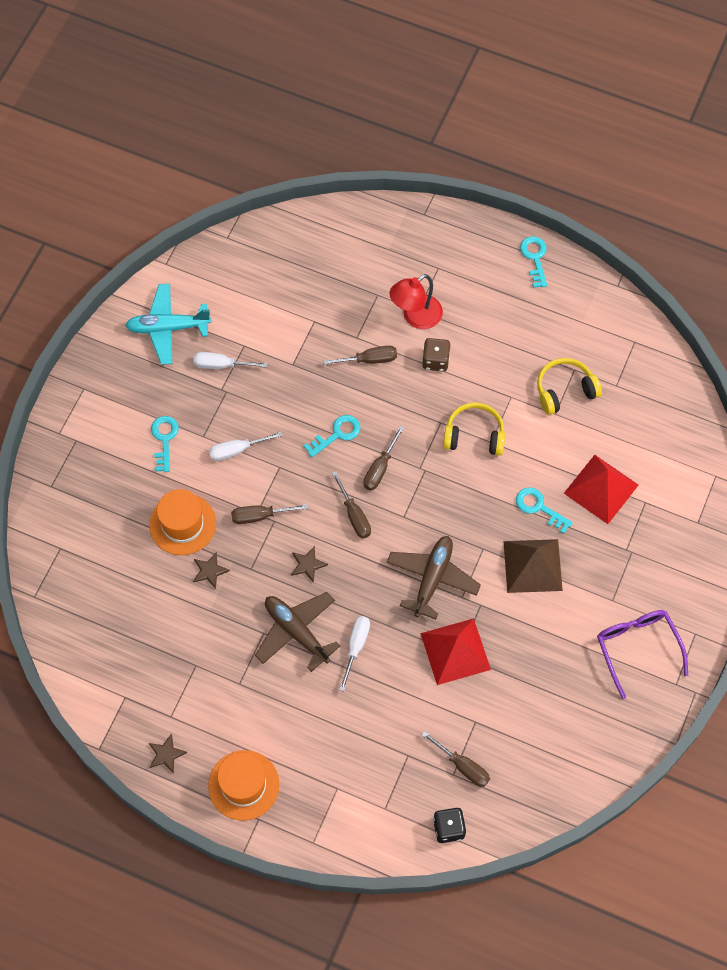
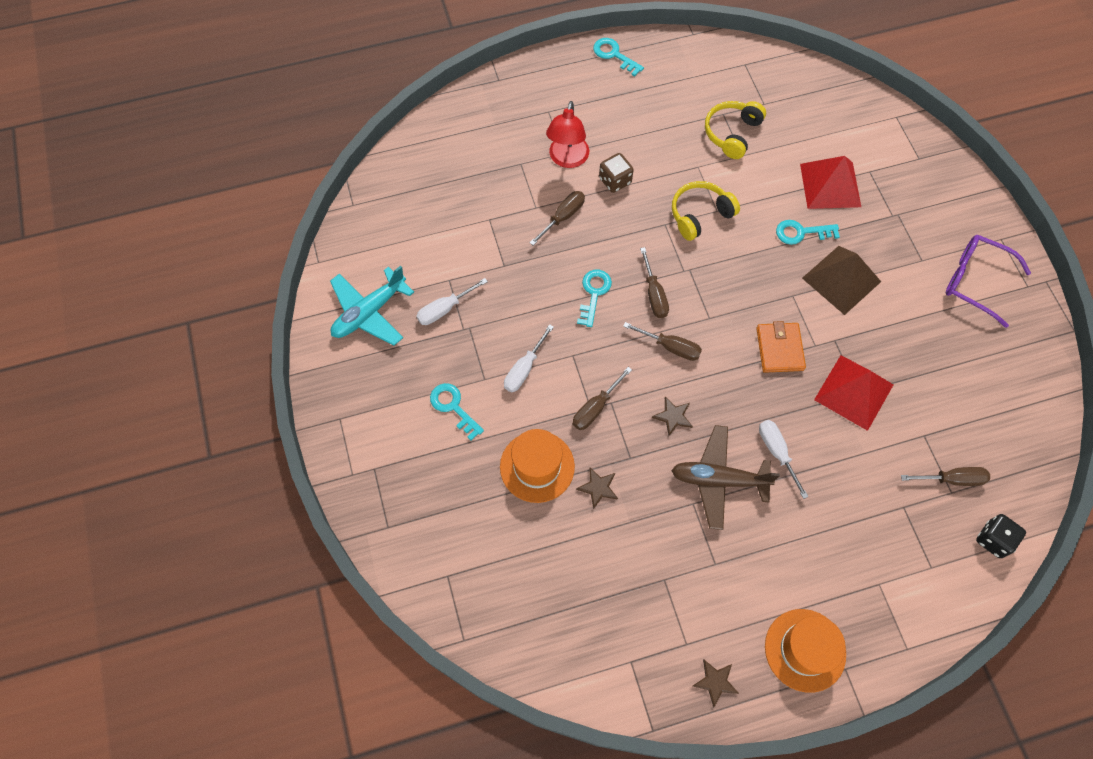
camera: 40 degrees left, 0 degrees up
brown plane [387,536,481,619] -> orange wallet [756,321,806,373]

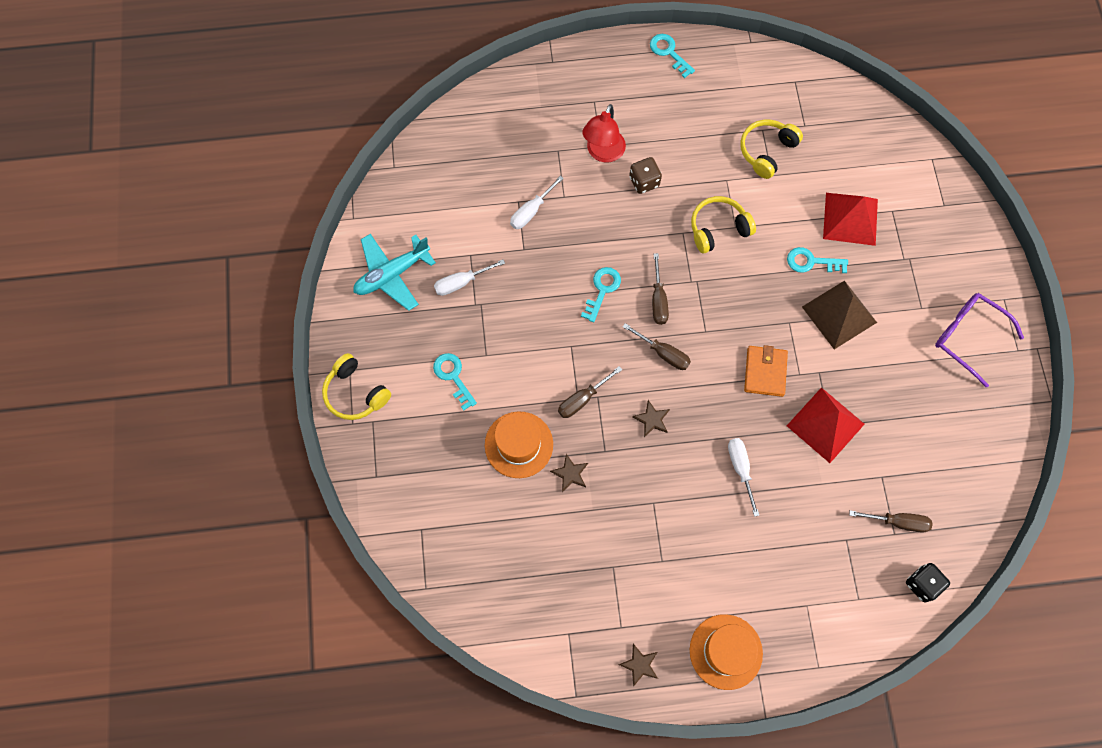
camera: 10 degrees right, 5 degrees up
white screwdriver [504,324,554,392] -> white screwdriver moved to [510,176,564,229]
brown screwdriver [530,191,585,246] -> none
brown plane [671,425,780,530] -> none
none -> yellow headphones [322,353,391,420]

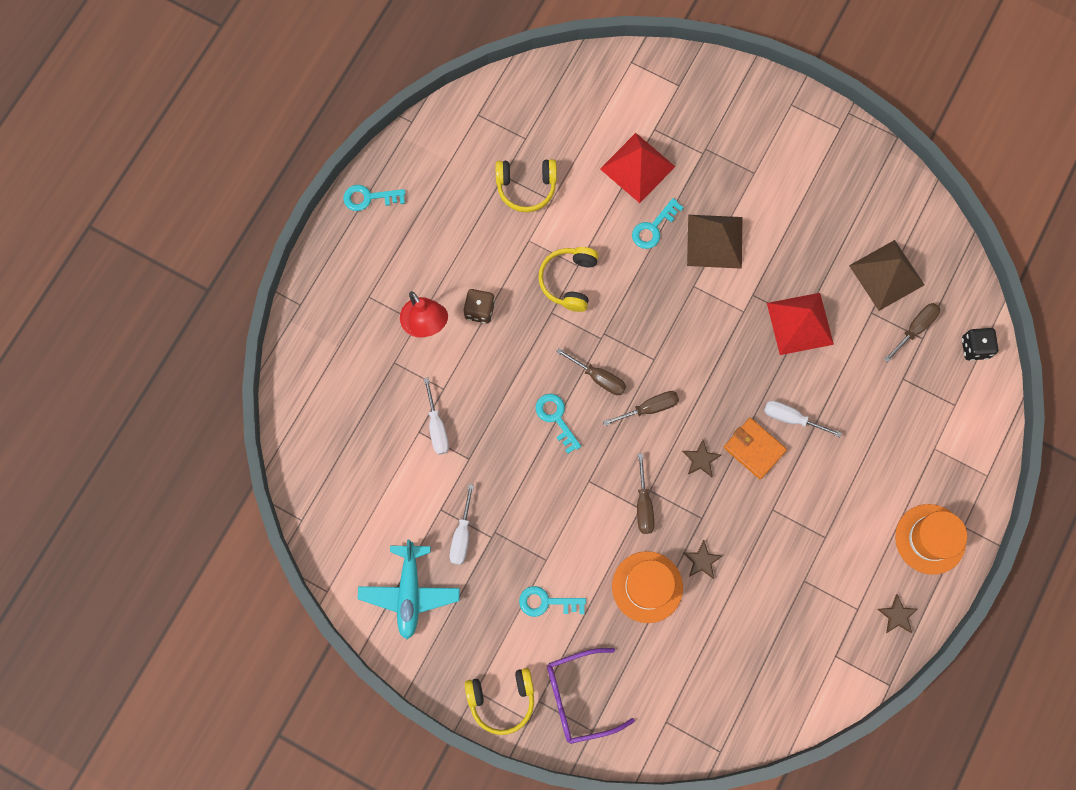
camera: 55 degrees left, 5 degrees up
yellow headphones [740,120,803,179] -> yellow headphones turned 75 degrees counterclockwise [495,159,557,212]
orange wallet [744,345,788,397] -> orange wallet moved to [724,418,787,479]
purple glasses [935,293,1024,387] -> purple glasses moved to [547,648,635,744]
none -> brown pyramid [849,240,925,311]

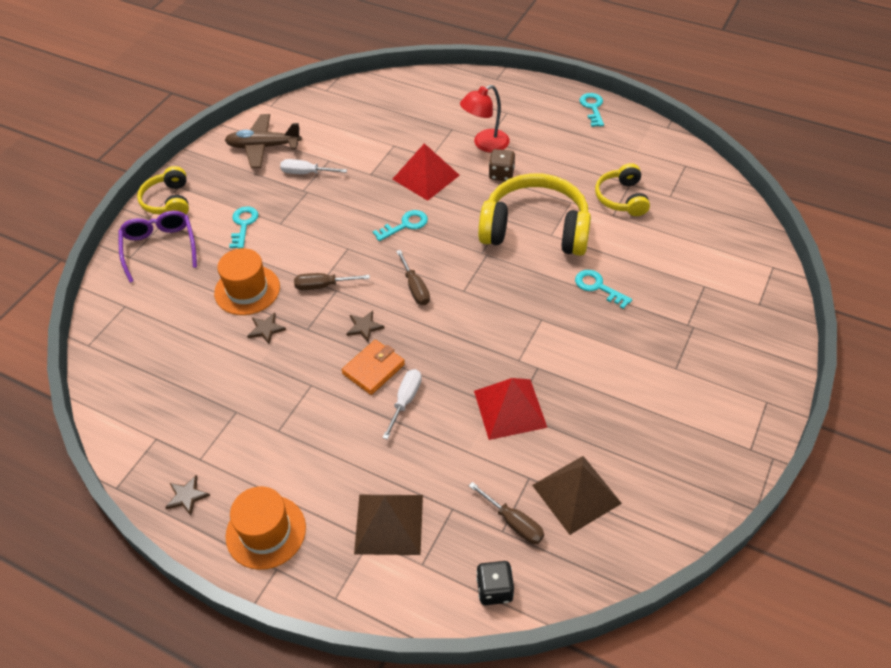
camera: 90 degrees right, 25 degrees down
turquoise plane [358,539,460,640] -> brown plane [225,114,302,168]
white screwdriver [424,377,449,455] -> none
yellow headphones [538,247,599,312] -> yellow headphones [478,173,591,256], size x1.84
brown screwdriver [556,348,626,395] -> none
red pyramid [600,133,676,203] -> red pyramid moved to [392,143,460,201]
brown pyramid [687,215,742,269] -> brown pyramid moved to [354,495,423,555]

